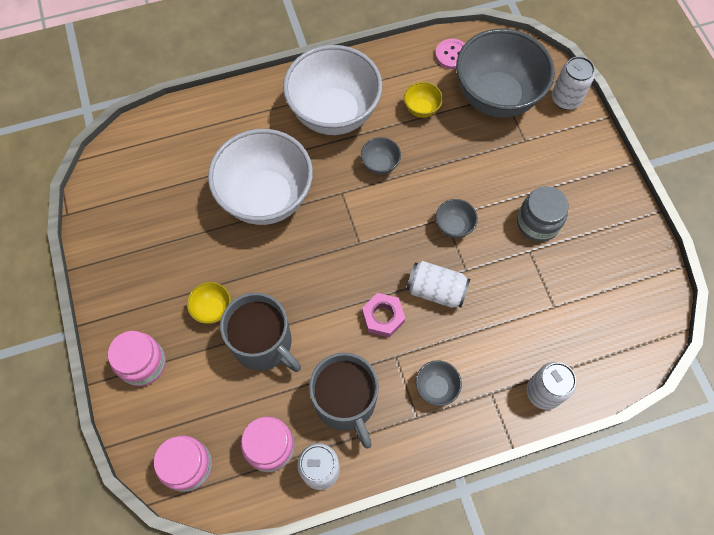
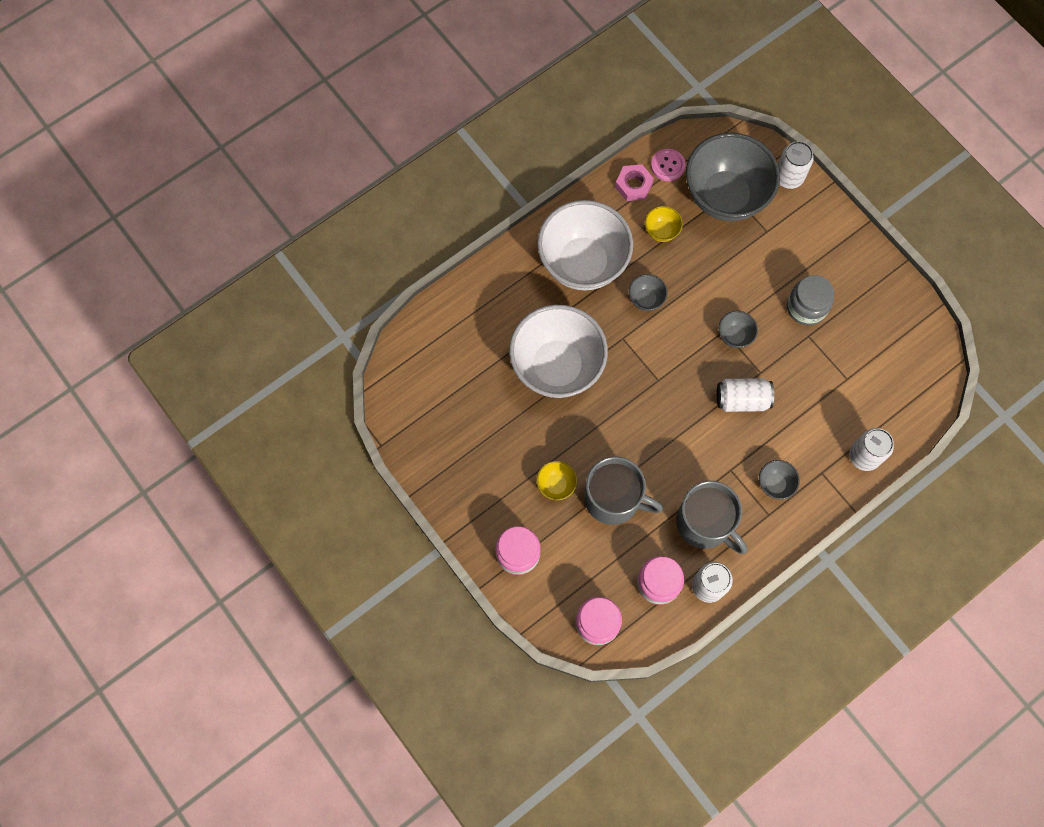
camera: 20 degrees left, 5 degrees up
pink nut [362,293,405,338] -> pink nut moved to [615,164,654,201]

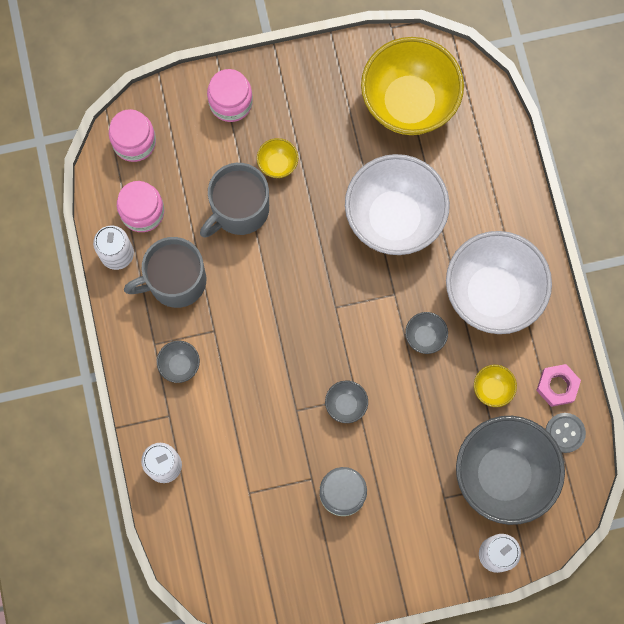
camera: 115 degrees right, 5 degrees up
pink button [651,149,686,181] -> grey button [545,413,586,453]
white can [717,378,774,412] -> none
none -> yellow bowl [361,37,464,135]

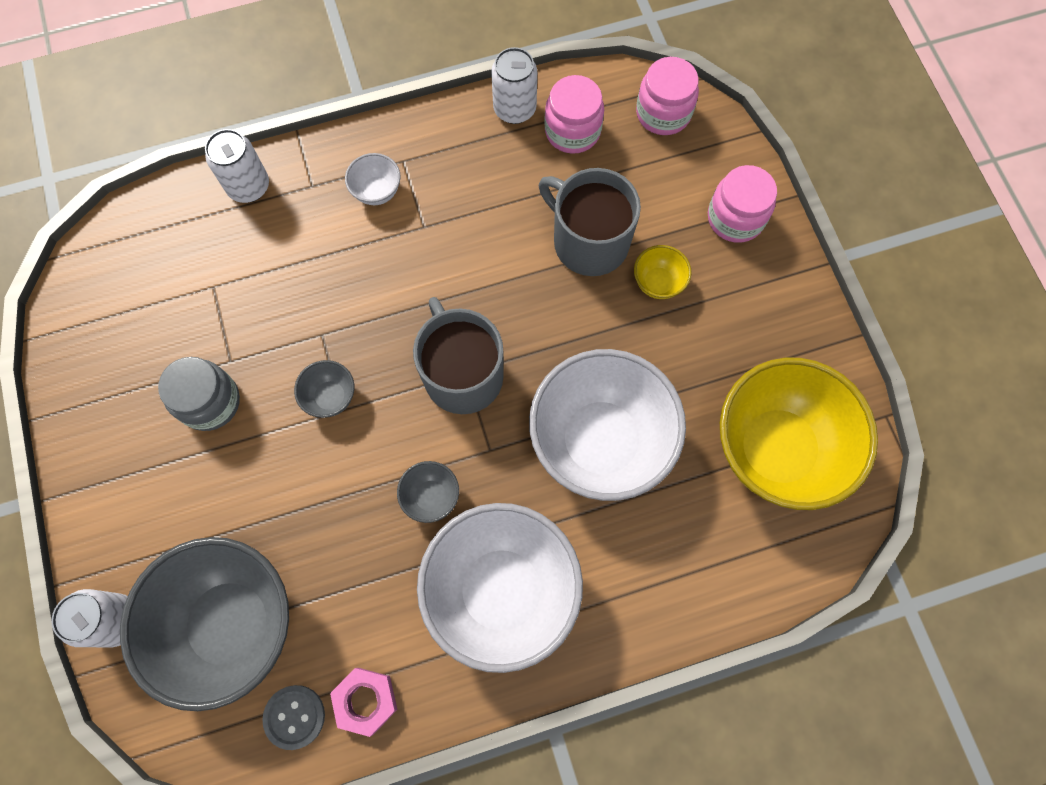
camera: 85 degrees right, 5 degrees down
grey mug [124,237,206,308] -> grey mug moved to [413,297,504,414]
grey bowl [157,341,200,383] -> white bowl [345,153,401,205]
yellow bowl [474,365,517,407] -> none

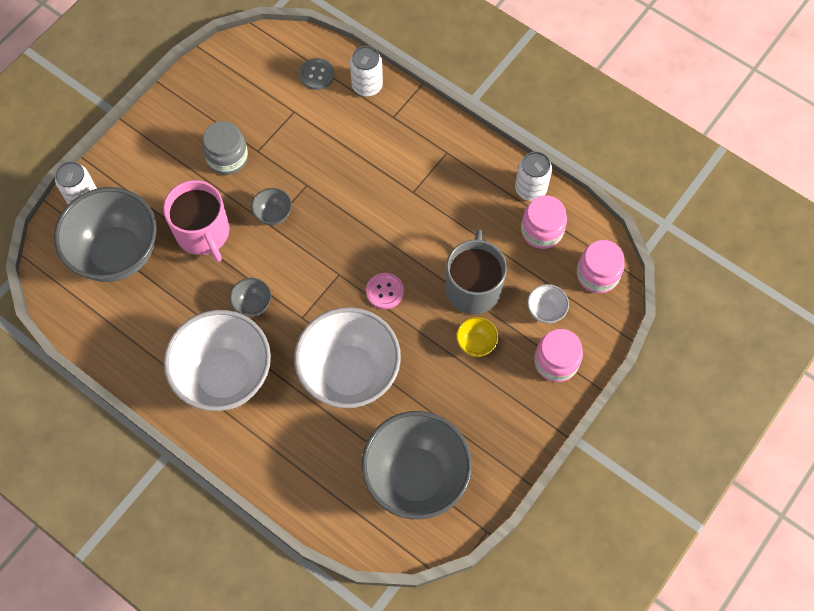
camera: 55 degrees right, 5 degrees down
grey button [262,685,325,750] -> grey button moved to [299,58,334,90]
pink nut [330,668,397,737] -> none
white bowl [345,153,401,205] -> white bowl moved to [527,284,569,324]
grey mug [413,297,504,414] -> none
yellow bowl [720,358,878,510] -> grey bowl [362,411,472,519]
none -> pink mug [163,180,229,262]
none -> pink button [366,273,404,309]

